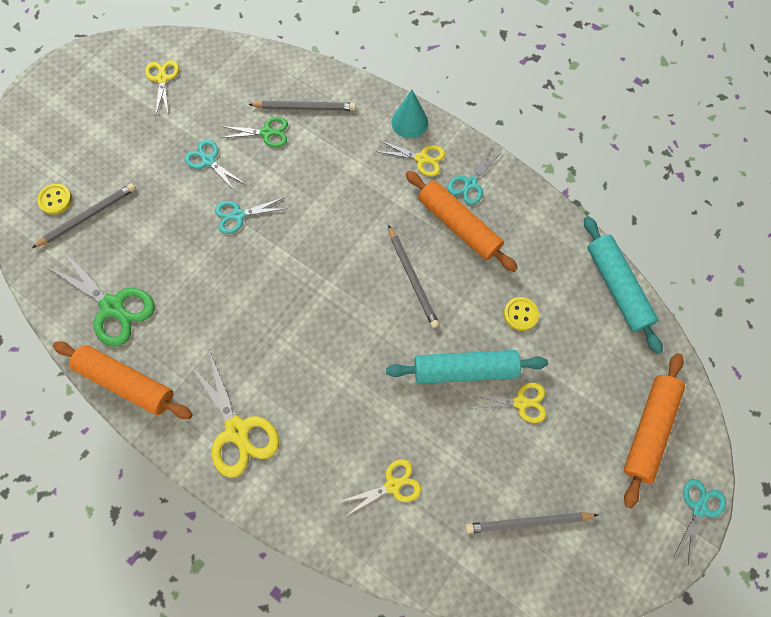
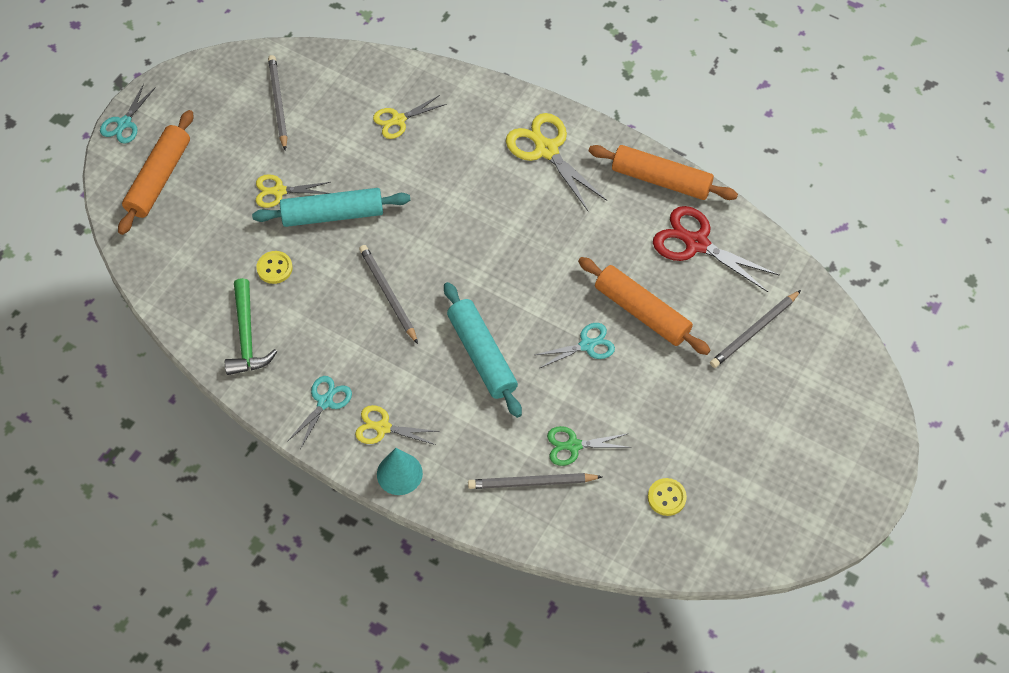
camera: 175 degrees right, 10 degrees down
yellow button [37,184,72,214] -> yellow button moved to [648,478,687,516]
green scissors [46,250,155,346] -> red scissors [653,206,779,292]
yellow scissors [145,60,179,117] -> none
turquoise scissors [185,139,245,191] -> none
orange rolling pin [406,171,518,272] -> orange rolling pin moved to [578,257,711,355]
grey pencil [465,512,598,534] -> grey pencil turned 90 degrees counterclockwise [268,55,287,151]
turquoise rolling pin [584,216,663,354] -> turquoise rolling pin moved to [444,282,522,418]
none -> green hammer [225,278,277,375]

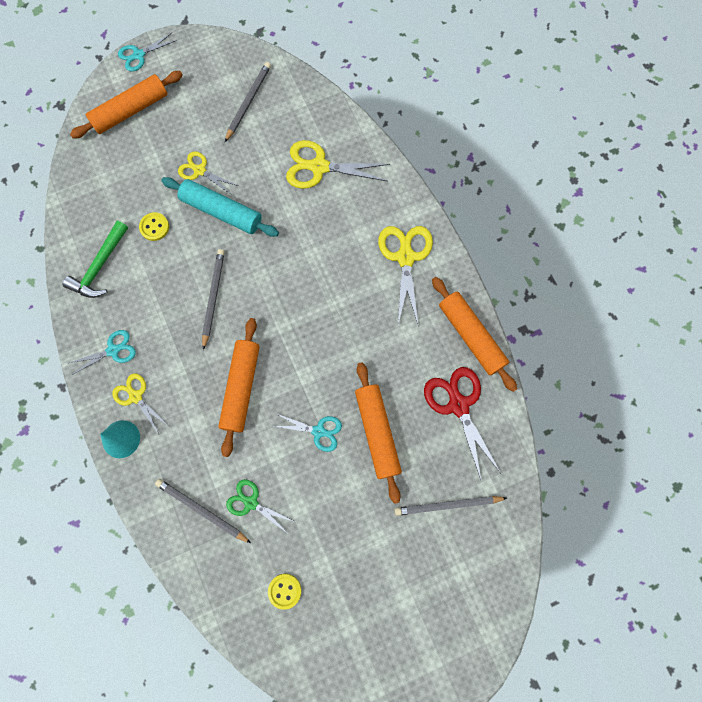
camera: 35 degrees right, 15 degrees up
yellow scissors [373,95,447,139] -> yellow scissors [286,140,390,189], size x1.65
turquoise rolling pin [444,282,522,418] -> orange rolling pin [218,318,260,457]

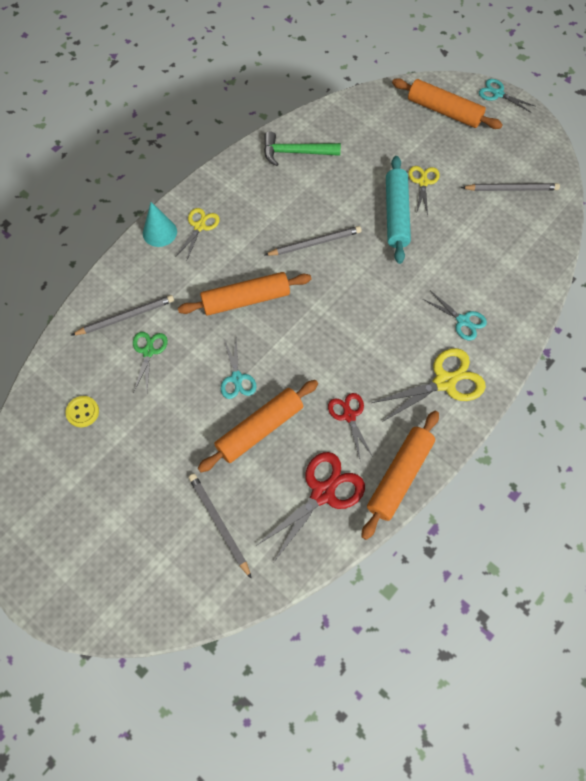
camera: 65 degrees right, 10 degrees down
turquoise scissors [69,330,136,375] -> turquoise scissors moved to [423,291,487,340]
yellow button [139,212,169,241] -> none
grey pencil [155,479,251,543] -> grey pencil turned 60 degrees clockwise [72,295,174,335]
yellow scissors [286,140,390,189] -> none
none -> red scissors [328,393,373,459]

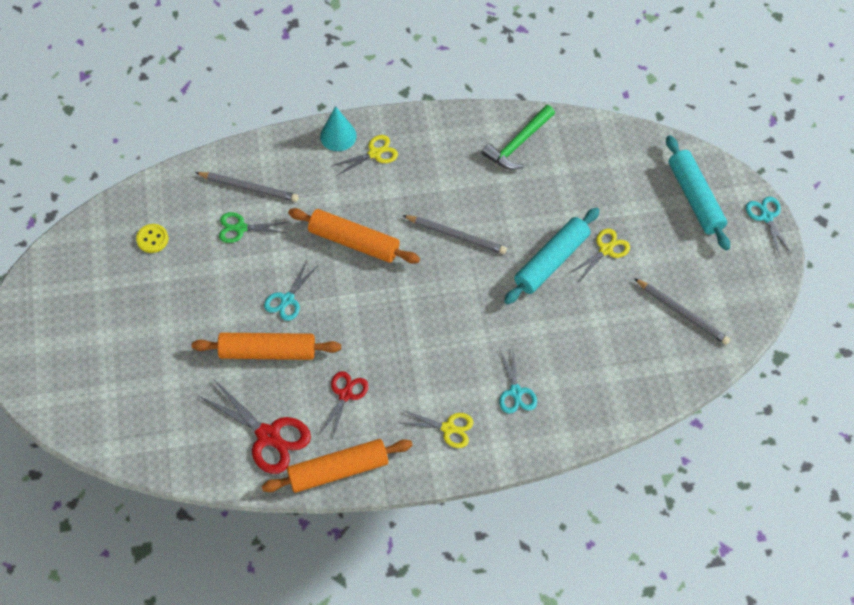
camera: 40 degrees right, 5 degrees down
green scissors [133,332,168,392] -> green scissors turned 135 degrees counterclockwise [219,212,288,243]
grey pencil [189,474,252,579] -> none
red scissors [256,452,365,563] -> red scissors turned 45 degrees clockwise [199,380,311,474]
green hammer [264,131,341,166] -> green hammer turned 90 degrees counterclockwise [482,105,555,170]
yellow scissors [372,348,486,422] -> yellow scissors [402,410,474,448], size x0.61
orange rolling pin [392,78,503,129] -> turquoise rolling pin [666,135,730,250]

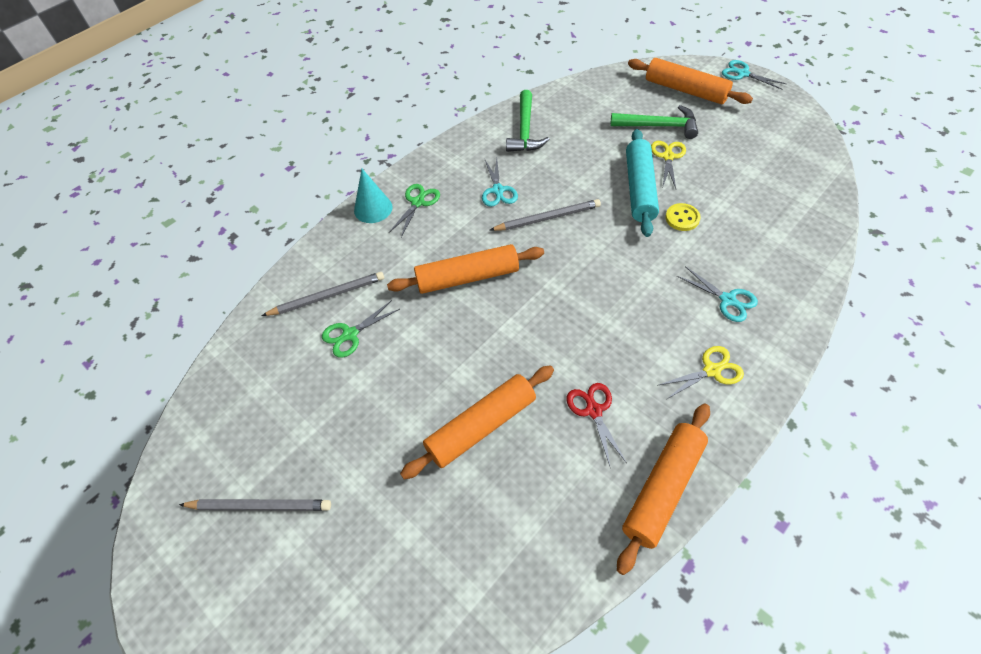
camera: 35 degrees left, 5 degrees down
yellow button [136,224,168,253] -> yellow button moved to [665,203,701,231]
red scissors [199,380,311,474] -> none
turquoise scissors [264,261,317,321] -> turquoise scissors moved to [482,158,518,207]
yellow scissors [331,135,398,176] -> green scissors [389,184,440,237]
grey pencil [634,278,730,345] -> grey pencil moved to [179,499,331,511]
turquoise rolling pin [666,135,730,250] -> orange rolling pin [628,58,753,104]
none -> green hammer [610,105,698,139]

